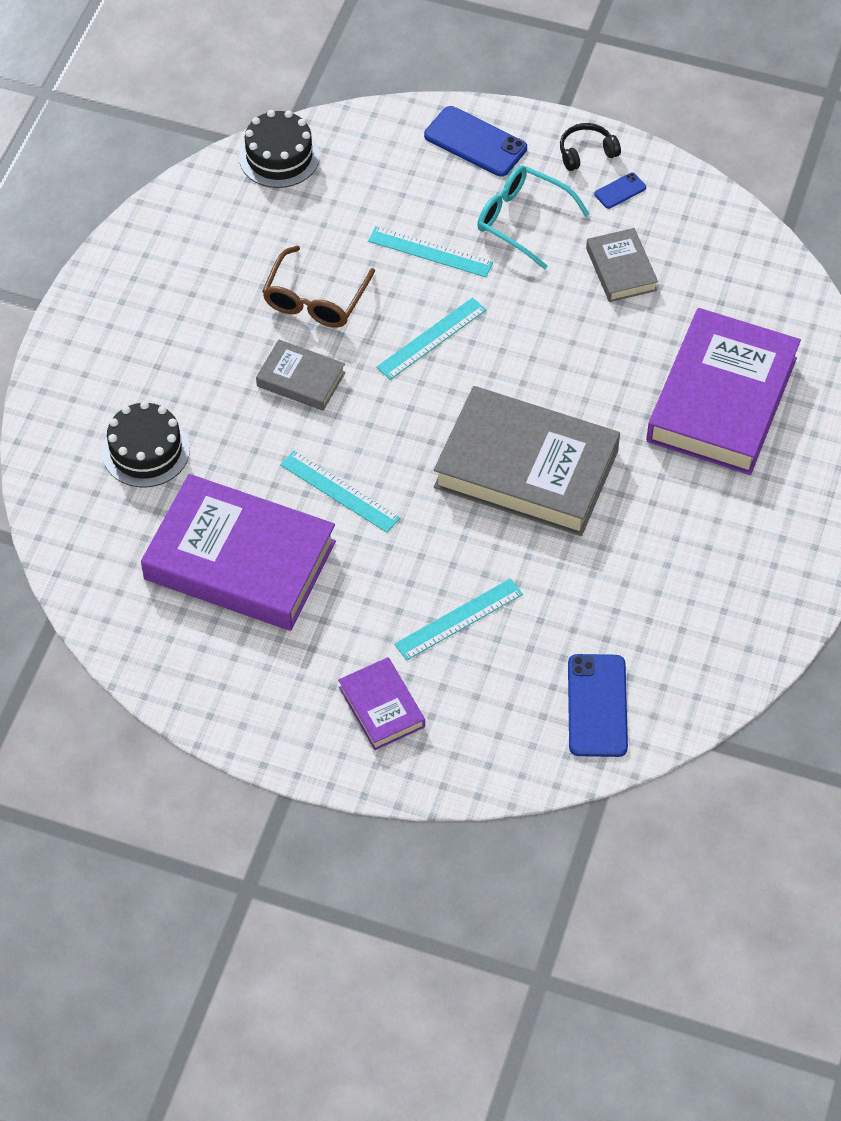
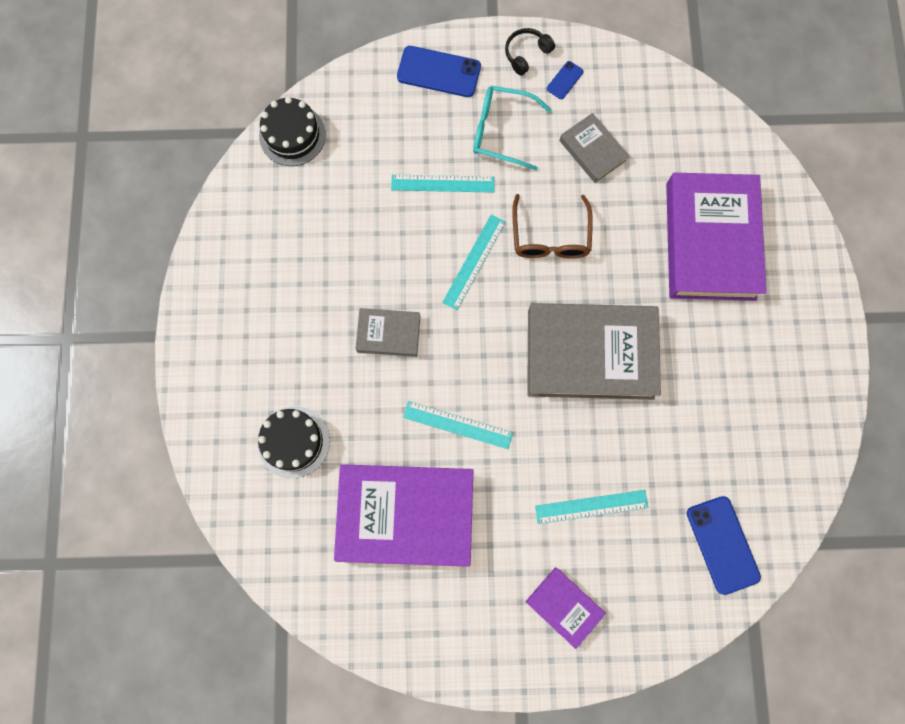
camera: 20 degrees left, 20 degrees up
brown glasses [262,246,375,327] -> brown glasses moved to [512,194,593,259]
turquoise ruler [394,578,523,661] -> turquoise ruler turned 45 degrees clockwise [535,490,649,524]

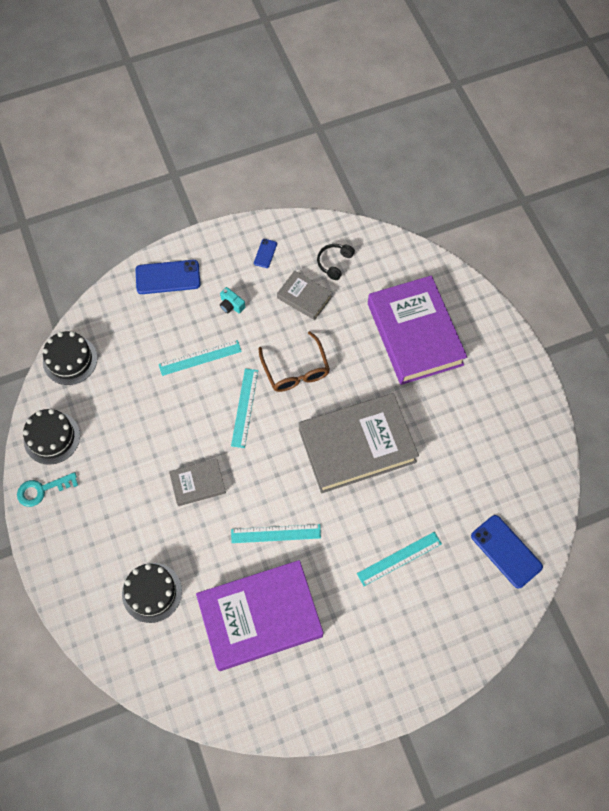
camera: 20 degrees left, 10 degrees down
turquoise glasses [473,86,551,170] -> turquoise camera [220,287,245,313]
black headphones [505,28,555,76] -> black headphones moved to [317,244,355,280]
purple book [525,568,606,649] -> none
none -> turquoise key [17,472,78,507]
none -> black cake [23,409,80,465]

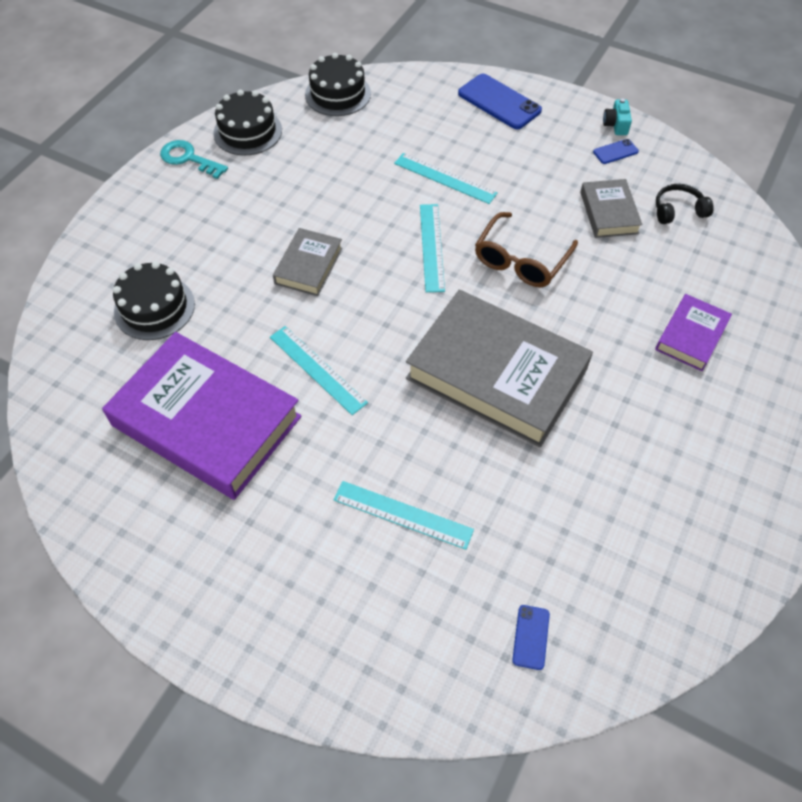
camera: 50 degrees right, 10 degrees down
grey book [169,459,226,506] -> grey book turned 75 degrees clockwise [273,228,343,296]
turquoise camera [220,287,245,313] -> turquoise camera moved to [603,98,632,135]
turquoise ruler [231,368,258,448] -> turquoise ruler turned 60 degrees counterclockwise [420,204,445,292]
purple book [368,275,467,385] -> purple book [655,294,732,371], size x0.48
blue phone [471,515,543,588] -> blue phone [512,605,550,670], size x0.50

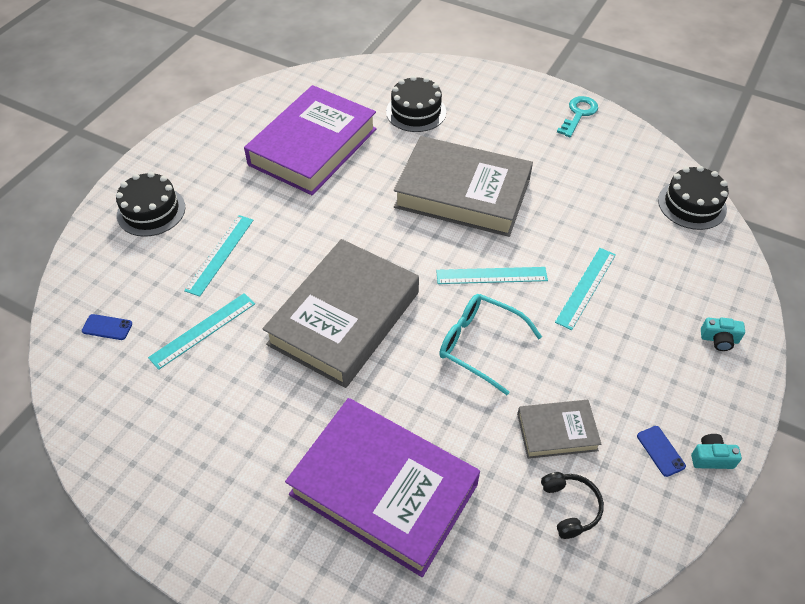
camera: 90 degrees right, 5 degrees down
black cake [213,90,282,155] -> black cake moved to [116,172,186,237]
turquoise ruler [270,326,368,415] -> turquoise ruler moved to [148,293,255,370]
grey book [273,228,343,296] -> grey book [394,136,533,237], size x2.07
blue phone [458,74,542,129] -> turquoise camera [701,317,745,351]
brown glasses [475,212,578,287] -> turquoise glasses [439,294,542,395]
purple book [655,294,732,371] -> purple book [285,398,480,577], size x2.07

